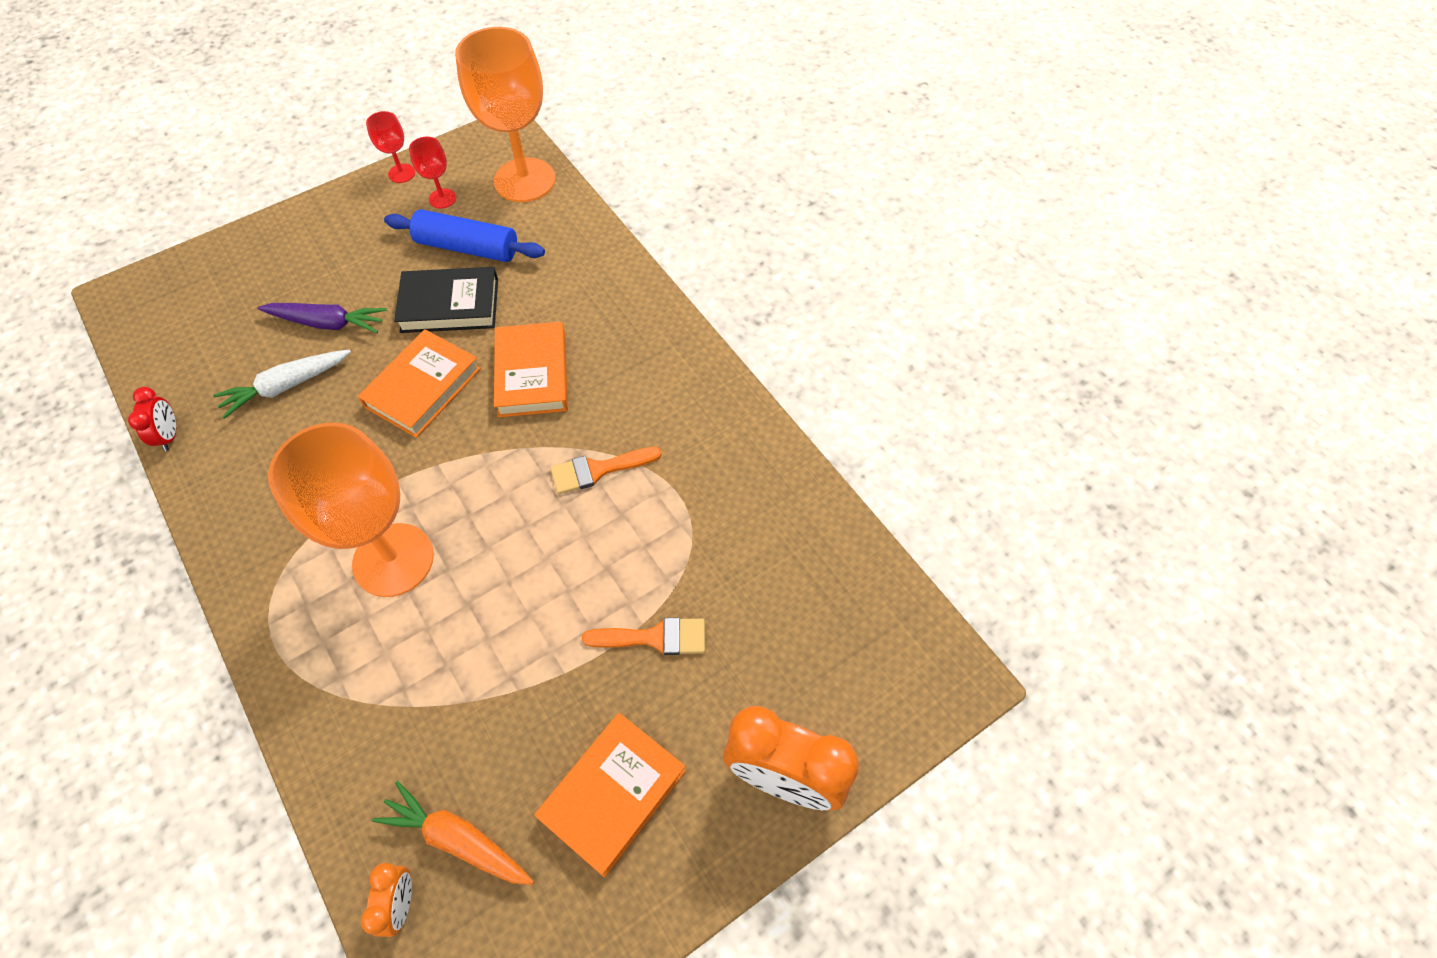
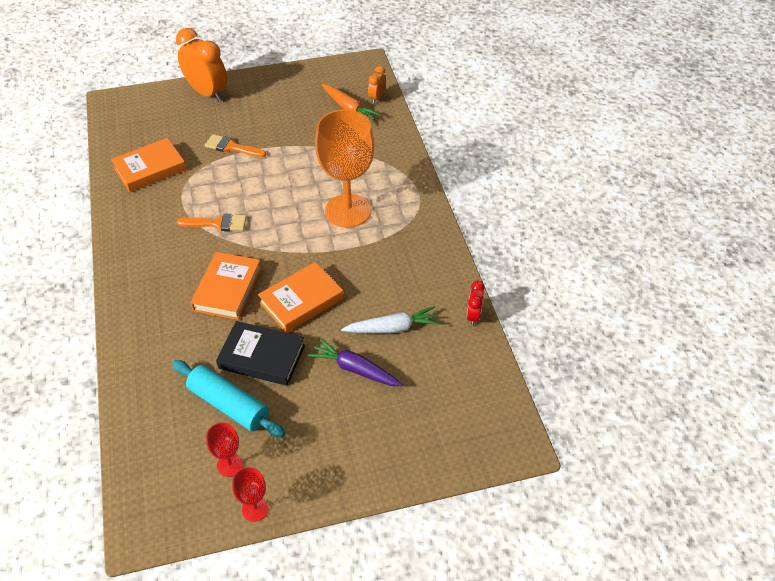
camera: 160 degrees left, 10 degrees down
blue rolling pin [384,209,545,262] -> turquoise rolling pin [172,360,285,438]
orange goblet [455,27,555,202] -> none
orange book [534,713,686,877] -> orange book moved to [111,138,186,192]

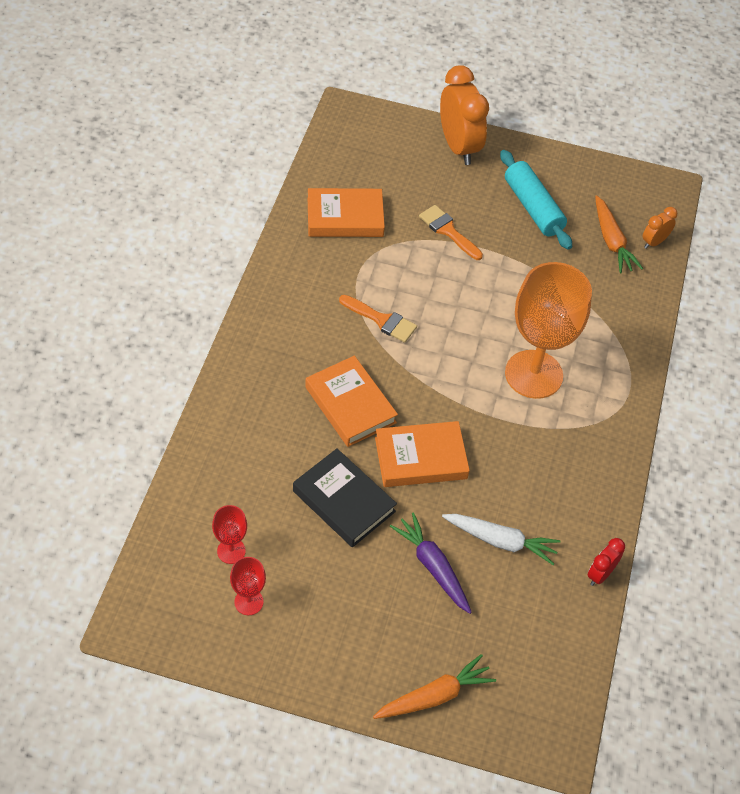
camera: 25 degrees right, 5 degrees up
turquoise rolling pin [172,360,285,438] -> turquoise rolling pin moved to [500,150,572,250]
orange book [190,252,262,320] -> orange book turned 75 degrees counterclockwise [305,356,398,447]
red goblet [232,467,269,522] -> red goblet moved to [212,505,247,564]
none -> orange carrot [373,654,496,719]

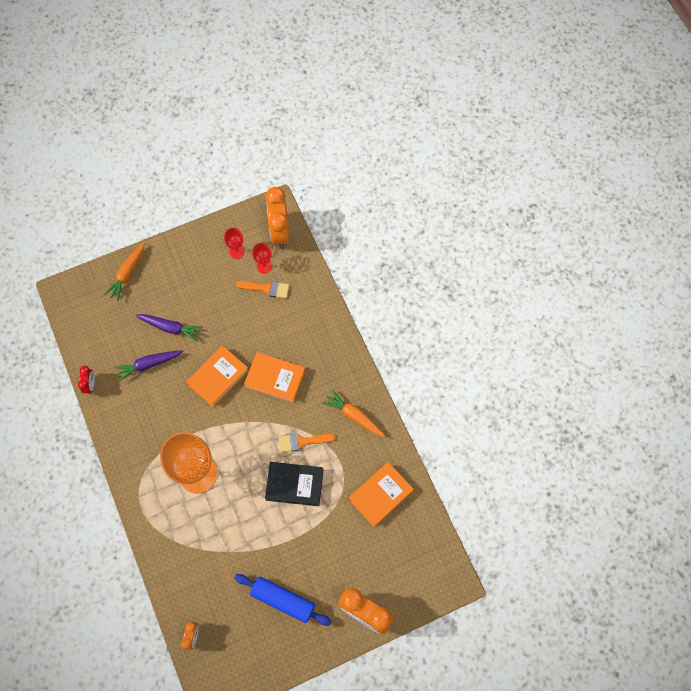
camera: 145 degrees right, 15 degrees up
black book [293,449,397,547] -> black book moved to [265,462,323,506]
orange brush [419,205,483,260] -> orange brush moved to [236,281,289,298]
white carrot [442,514,561,565] -> purple carrot [113,350,183,382]
turquoise rolling pin [500,150,572,250] -> blue rolling pin [235,574,332,626]
orange carrot [595,195,643,273] -> orange carrot moved to [322,389,385,437]
none -> orange clock [265,187,290,249]

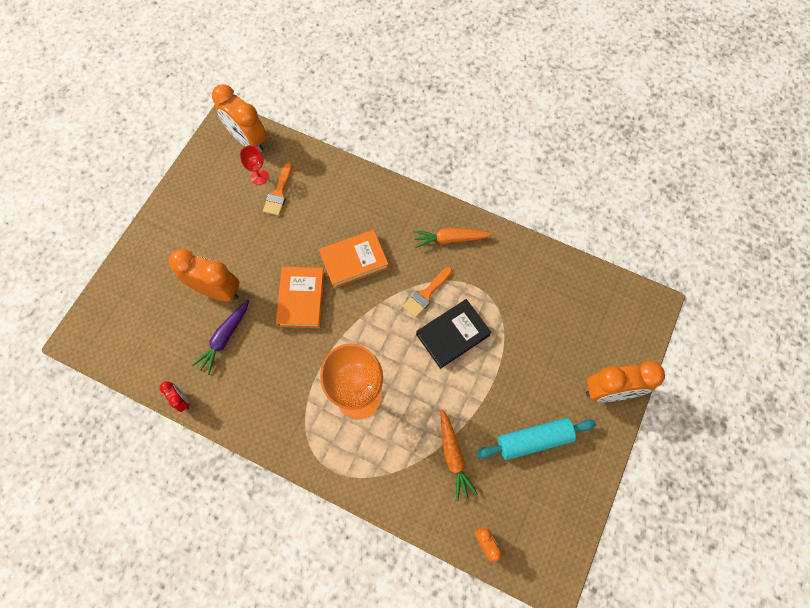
camera: 40 degrees left, 0 degrees up
orange carrot [104,242,145,301] -> orange carrot moved to [441,409,478,501]
purple carrot [136,314,203,342] -> orange clock [169,249,239,302]
red goblet [224,228,245,259] -> none
blue rolling pin [235,574,332,626] -> turquoise rolling pin [476,418,596,460]
orange brush [236,281,289,298] -> orange brush turned 135 degrees clockwise [263,163,292,216]
orange book [349,462,414,527] -> none

